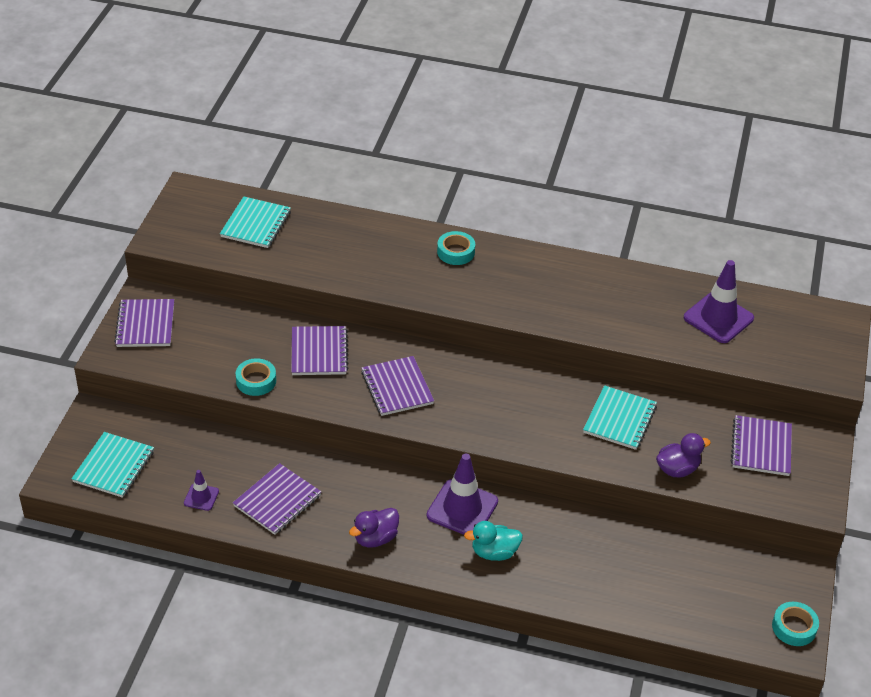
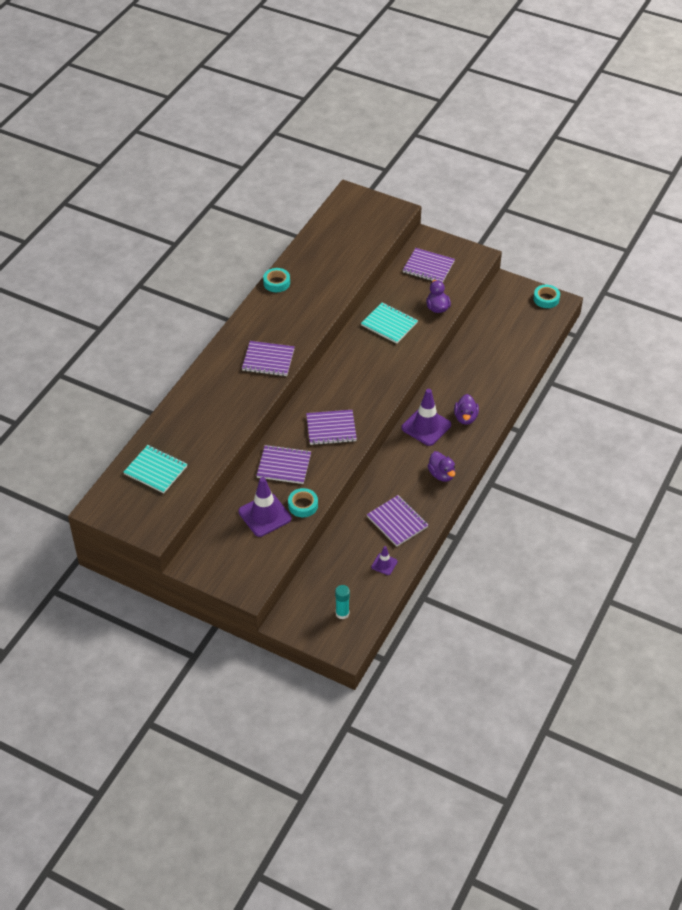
camera: 75 degrees left, 5 degrees up
turquoise notebook [71,432,154,498] -> turquoise glue stick [335,585,350,620]
purple notebook [114,299,174,347] -> purple notebook moved to [242,341,295,376]
turquoise tape [437,231,475,265] -> turquoise tape moved to [263,268,290,292]
turquoise duck [464,521,523,561] -> purple duck [454,394,479,425]
purple traffic cone [684,260,754,343] -> purple traffic cone moved to [238,477,291,537]

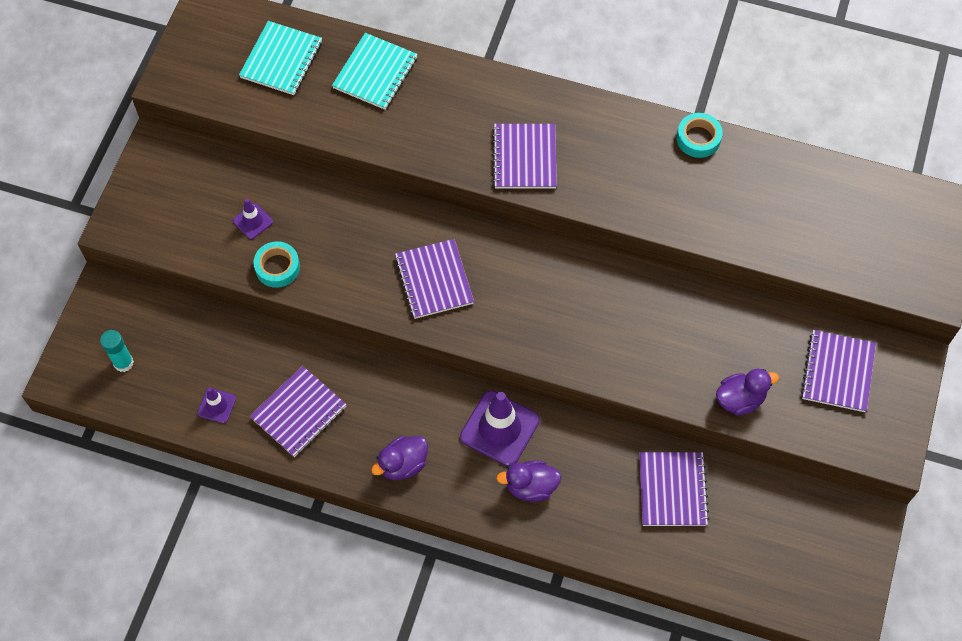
camera: 80 degrees right, 15 degrees up
purple traffic cone [238,477,291,537] -> purple traffic cone [233,199,273,239], size x0.51
purple notebook [256,445,311,484] -> purple notebook moved to [639,452,709,526]
turquoise notebook [361,302,418,344] -> turquoise notebook moved to [332,33,418,110]
turquoise tape [533,285,560,308] -> none

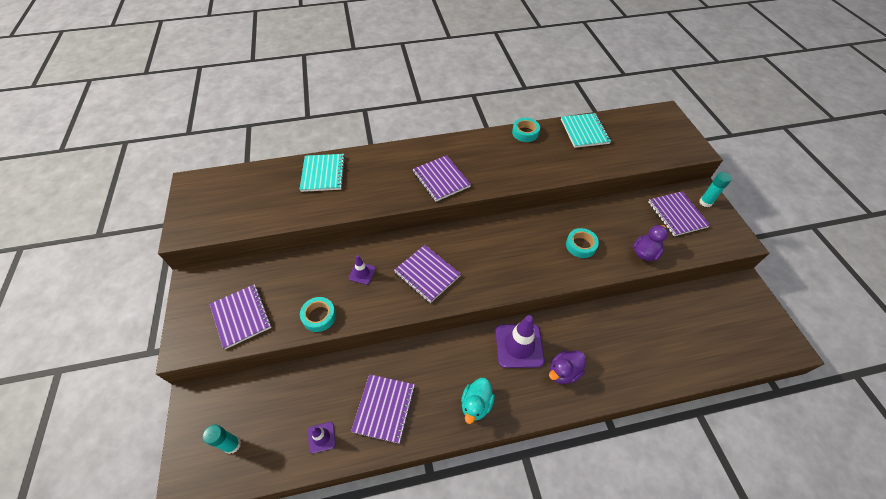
camera: 30 degrees left, 10 degrees down
purple traffic cone [233,199,273,239] -> purple traffic cone moved to [348,255,376,285]
turquoise notebook [239,21,322,95] -> turquoise notebook moved to [561,113,611,148]
purple duck [371,436,428,480] -> turquoise duck [461,378,495,424]
purple notebook [639,452,709,526] -> purple notebook moved to [210,284,272,349]
none -> turquoise tape [566,228,599,258]
none -> turquoise glue stick [699,172,732,207]

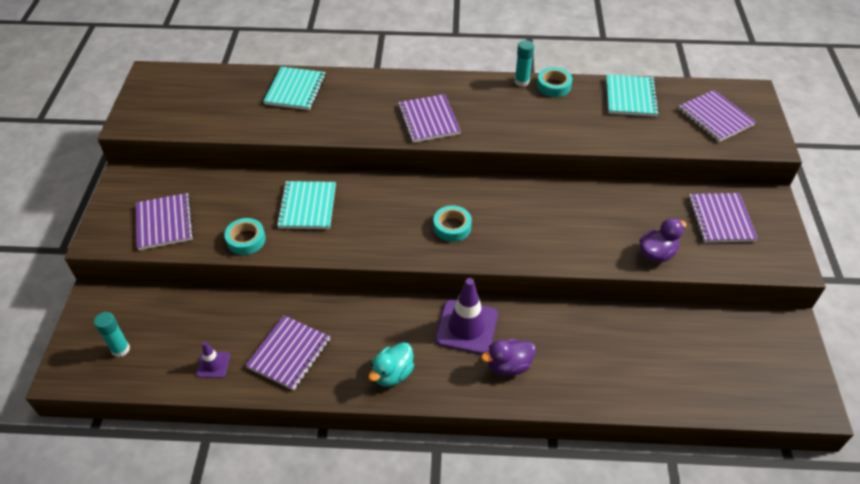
camera: 15 degrees right, 5 degrees down
purple traffic cone [348,255,376,285] -> turquoise notebook [276,181,336,229]
purple notebook [394,245,461,303] -> purple notebook moved to [678,90,756,142]
turquoise tape [566,228,599,258] -> turquoise tape moved to [433,205,472,242]
turquoise glue stick [699,172,732,207] -> turquoise glue stick moved to [515,40,534,87]

